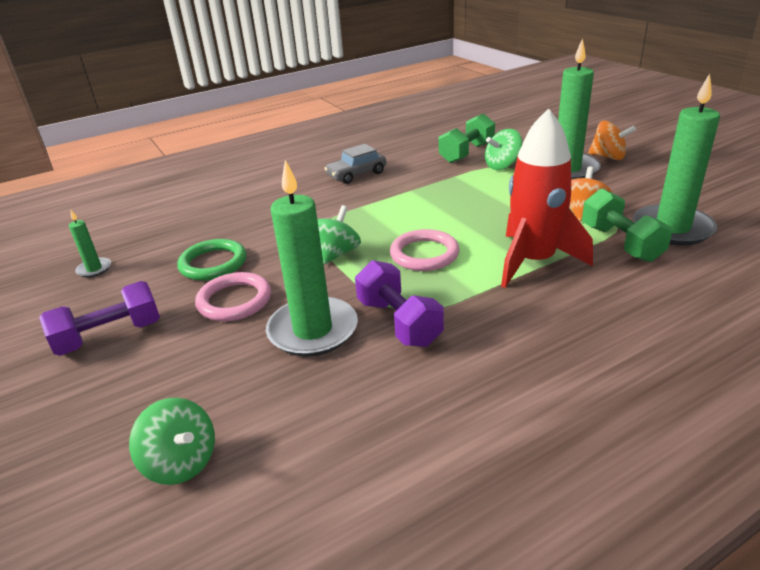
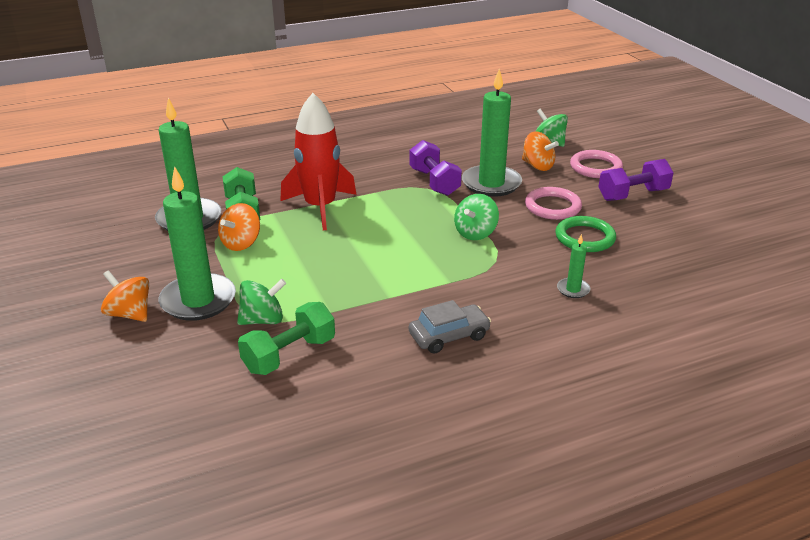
camera: 175 degrees left, 0 degrees up
green candle [69,210,111,278] -> green candle moved to [557,234,591,298]
pink ring [390,229,460,271] -> pink ring moved to [570,150,623,178]
none -> orange spinning top [522,132,559,171]

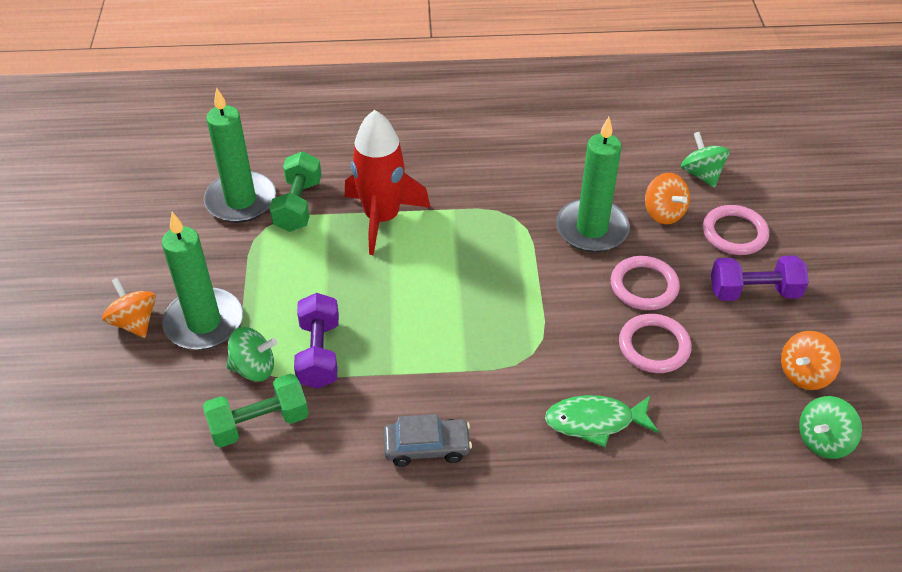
camera: 20 degrees right, 15 degrees up
orange spinning top [218,203,260,251] -> orange spinning top moved to [781,331,841,390]
purple dumbbell [409,140,462,196] -> purple dumbbell moved to [294,293,339,389]
green spinning top [454,194,499,240] -> green spinning top moved to [799,396,862,459]
green ring [555,216,616,252] -> pink ring [619,314,692,373]
green candle [557,234,591,298] -> green fish [545,395,659,447]

